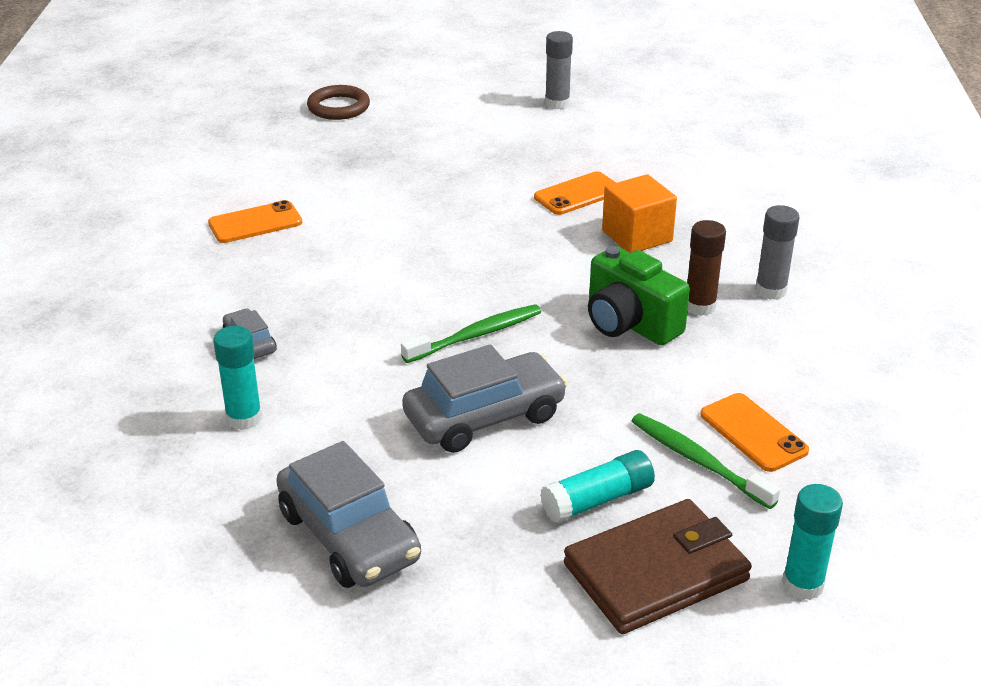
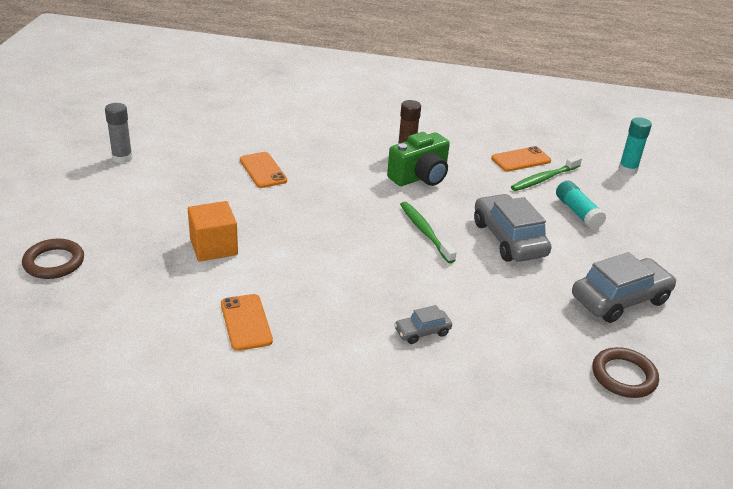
camera: 85 degrees left, 0 degrees up
turquoise glue stick [213,326,262,430] -> none
brown wallet [564,499,752,634] -> none
orange cube [602,174,677,253] -> orange cube moved to [188,201,238,262]
grey glue stick [755,205,800,300] -> none
none -> brown ring [593,347,659,398]

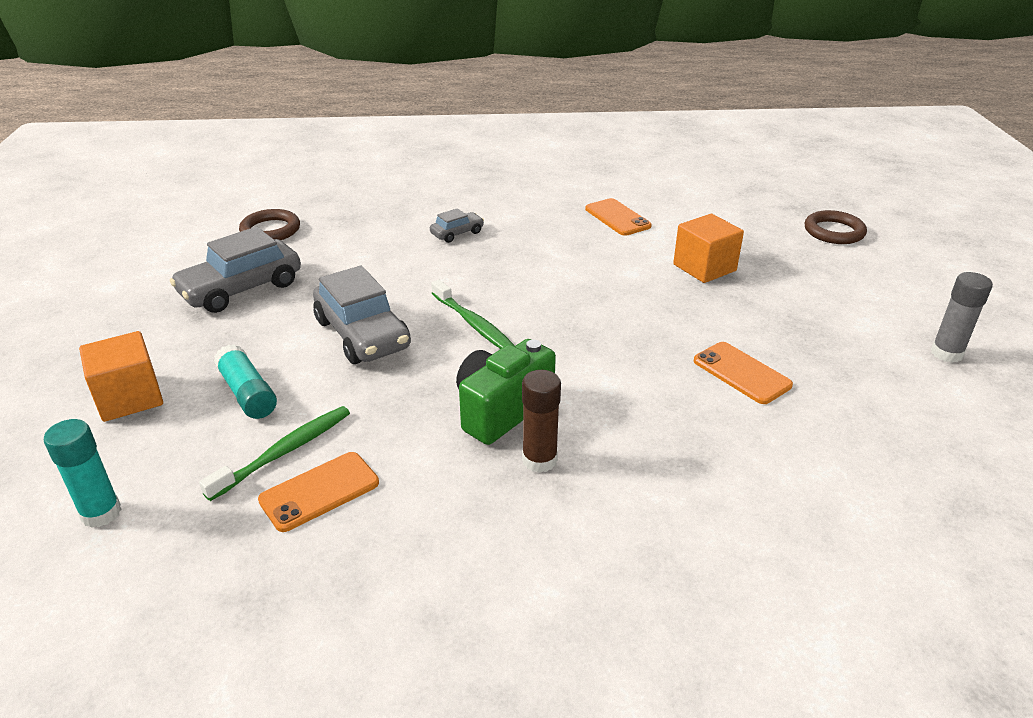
camera: 170 degrees right, 0 degrees up
none -> orange cube [79,331,163,422]

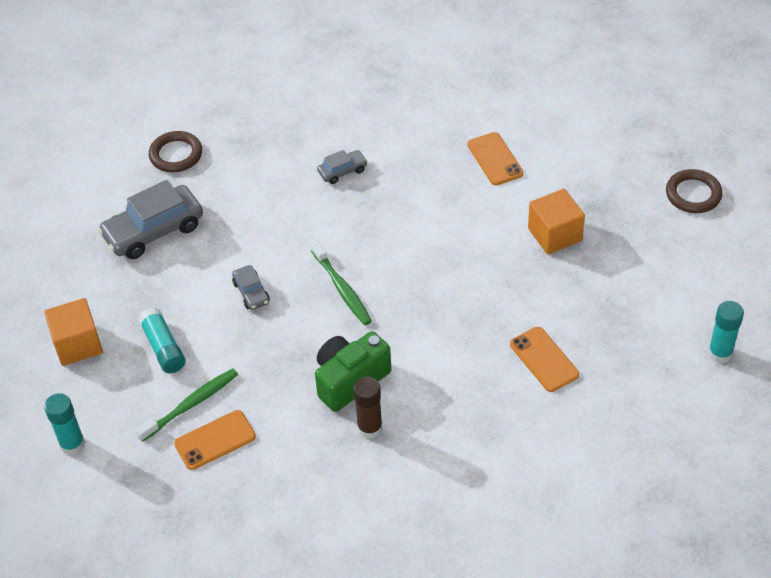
camera: 10 degrees right, 15 degrees up
grey car [313,266,411,364] -> grey car [232,265,270,310], size x0.50
grey glue stick [931,272,993,363] -> turquoise glue stick [708,301,744,363]

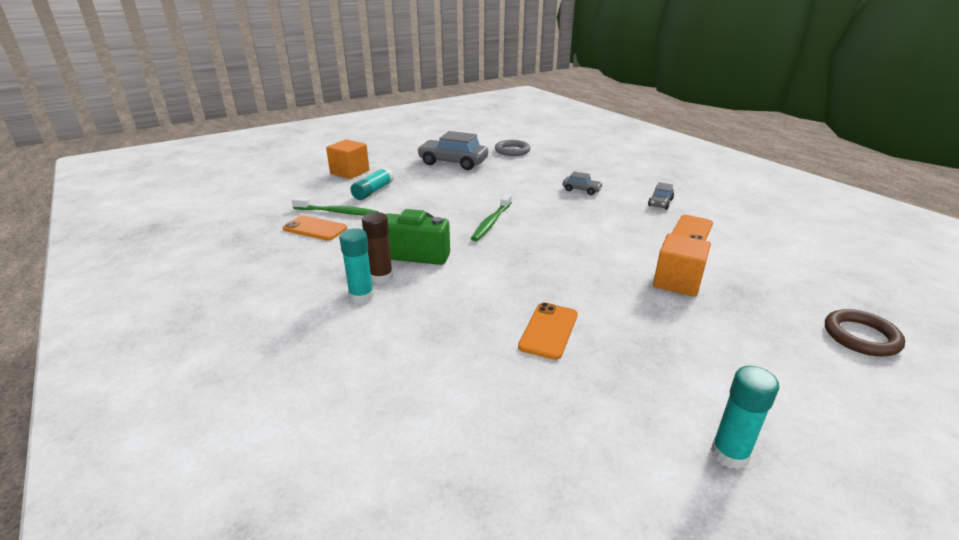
camera: 50 degrees right, 20 degrees down
turquoise glue stick [44,393,85,455] -> turquoise glue stick moved to [339,228,374,304]
brown ring [149,131,202,173] -> grey ring [495,140,530,156]
grey car [232,265,270,310] -> grey car moved to [648,182,674,210]

